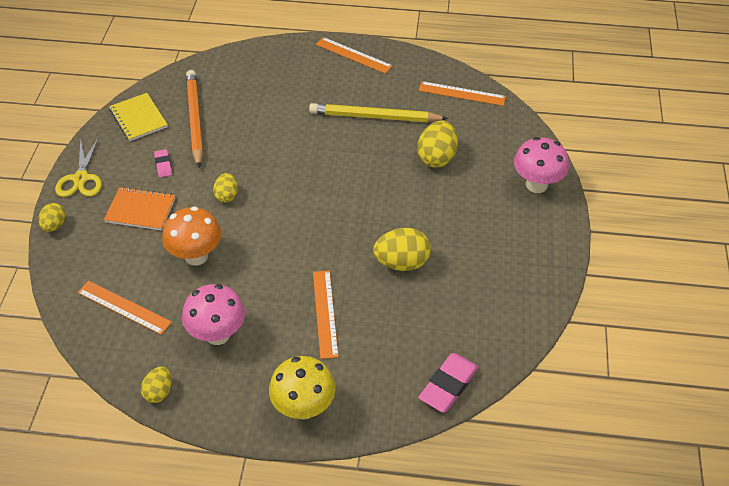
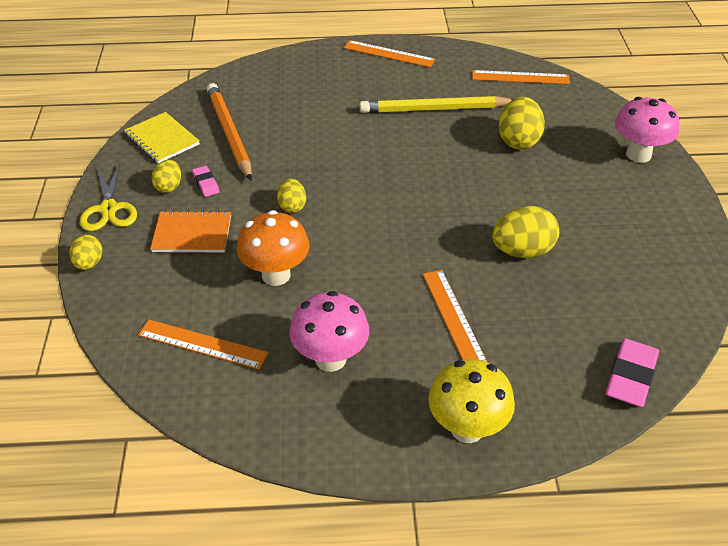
camera: 10 degrees left, 5 degrees down
yellow egg [141,367,172,403] -> yellow egg moved to [151,160,181,193]

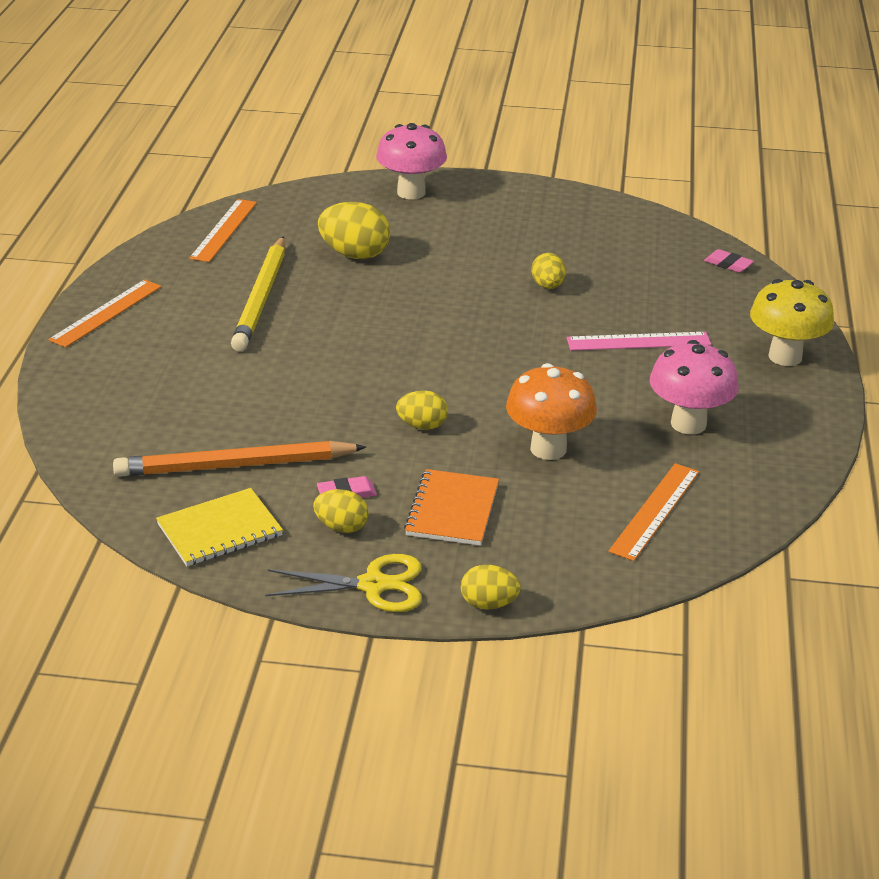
camera: 80 degrees left, 10 degrees down
orange ruler [423,270,487,362] -> pink ruler [567,332,711,351]
yellow egg [492,206,559,258] -> yellow egg [531,253,566,289], size x0.60
pink eraser [605,339,659,407] -> pink eraser [704,249,754,273], size x0.55

